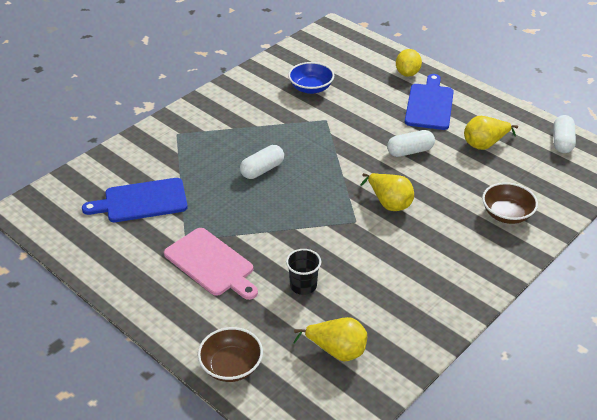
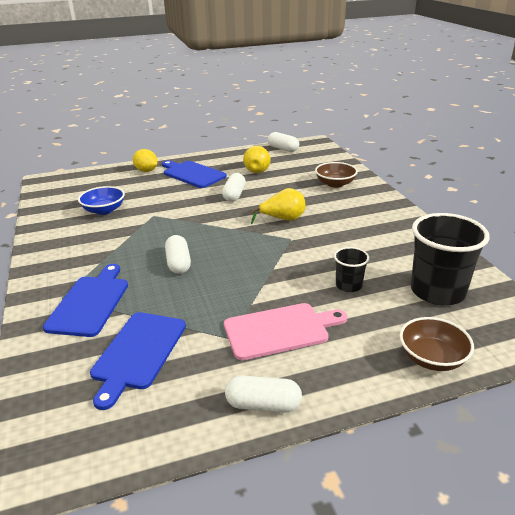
camera: 60 degrees left, 10 degrees down
yellow pear [294,317,367,362] -> black cup [411,213,490,305]
none -> blue cutting board [43,264,128,337]
none -> white capsule [225,375,302,413]

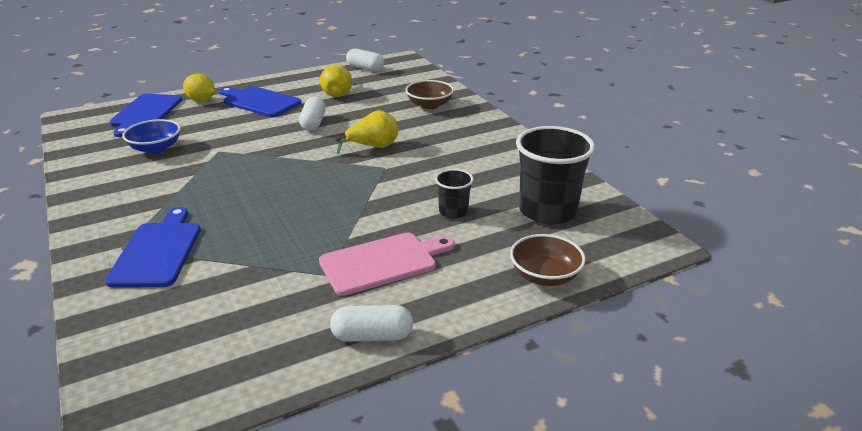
camera: 10 degrees left, 0 degrees up
blue cutting board [90,312,186,410] -> blue cutting board moved to [110,94,182,137]
white capsule [165,235,191,274] -> none

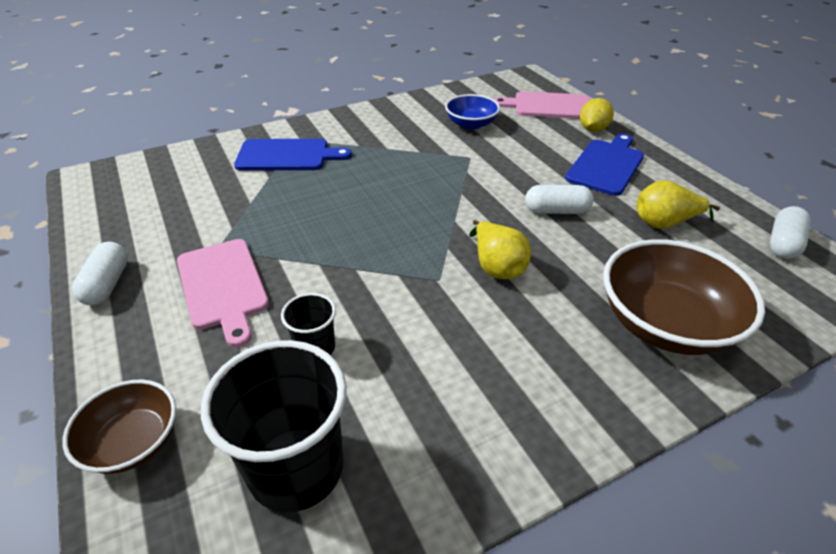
camera: 90 degrees right, 10 degrees up
blue cutting board [110,94,182,137] -> pink cutting board [494,91,590,119]
brown bowl [405,80,454,109] -> brown bowl [603,239,765,355], size x1.71

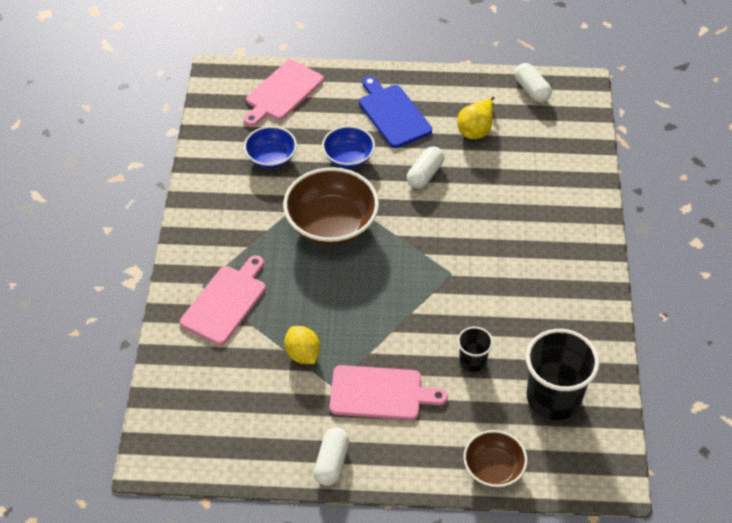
camera: 60 degrees left, 10 degrees up
white capsule [72,242,128,305] -> white capsule turned 75 degrees clockwise [314,427,349,486]
blue cutting board [234,139,352,171] -> pink cutting board [180,255,266,345]
yellow pear [469,220,531,279] -> none
yellow lemon [580,98,614,132] -> yellow lemon moved to [284,326,320,364]
brown bowl [603,239,765,355] -> brown bowl moved to [283,167,379,246]
none -> blue bowl [322,126,375,168]

